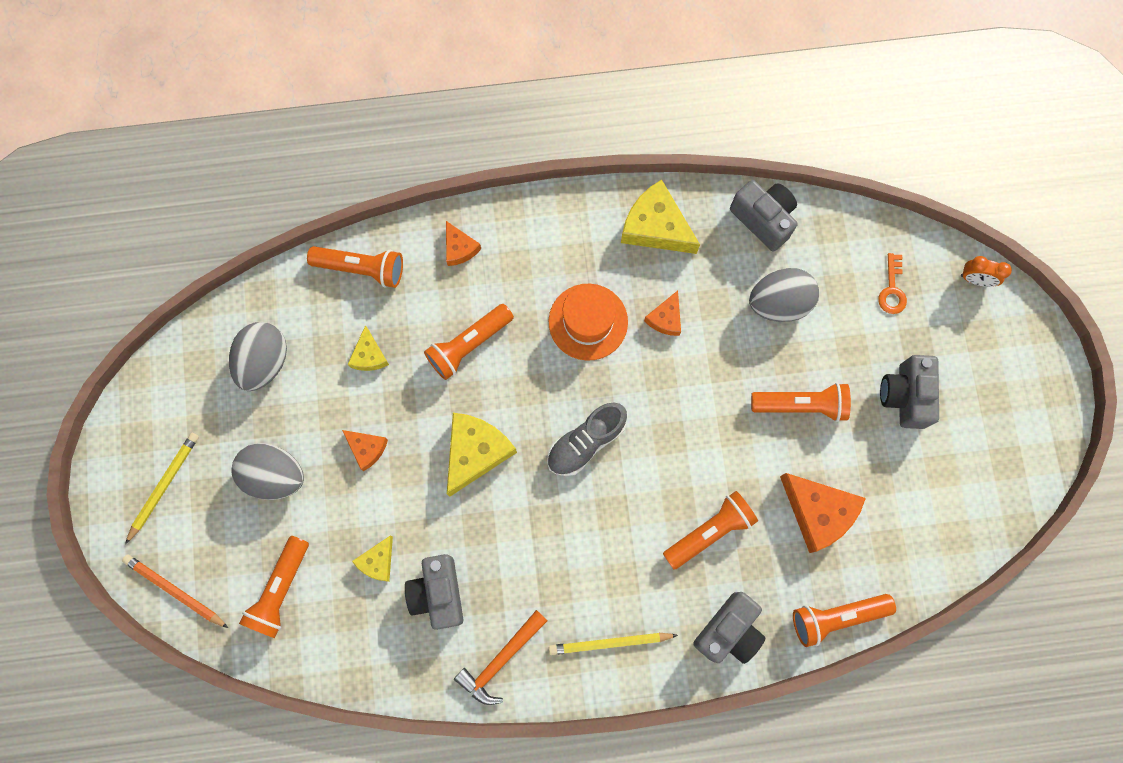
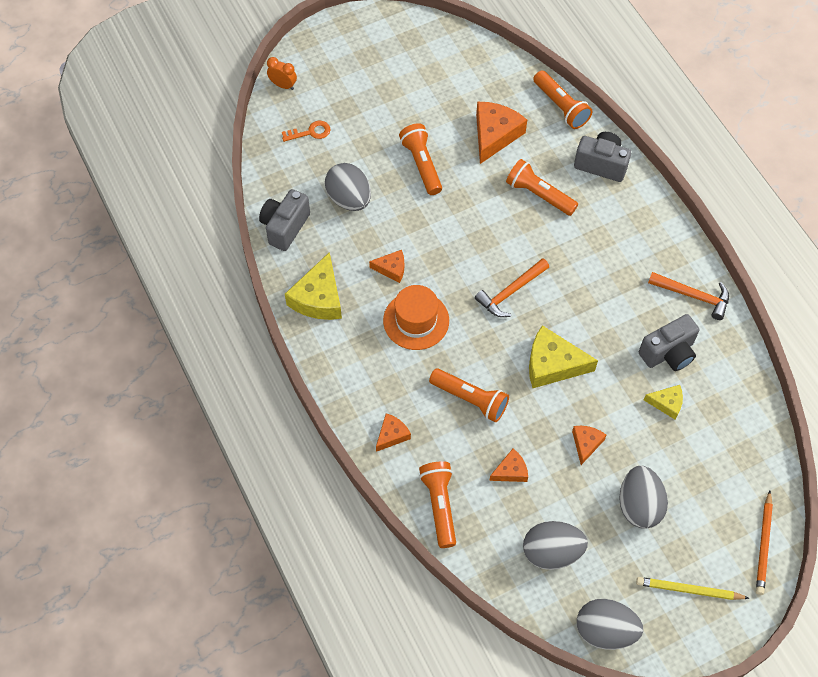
camera: 110 degrees left, 15 degrees down
orange flashlight [239,536,309,638] -> none
yellow cheese [348,325,389,371] -> orange cheese [489,449,528,482]
grey shoe [547,403,627,476] -> orange hammer [475,258,549,317]
yellow pencil [549,633,678,655] -> none
grey camera [880,355,939,429] -> none
orange clock [961,256,1012,287] -> orange clock turned 60 degrees counterclockwise [267,57,297,90]
none -> grey egg [577,599,643,650]

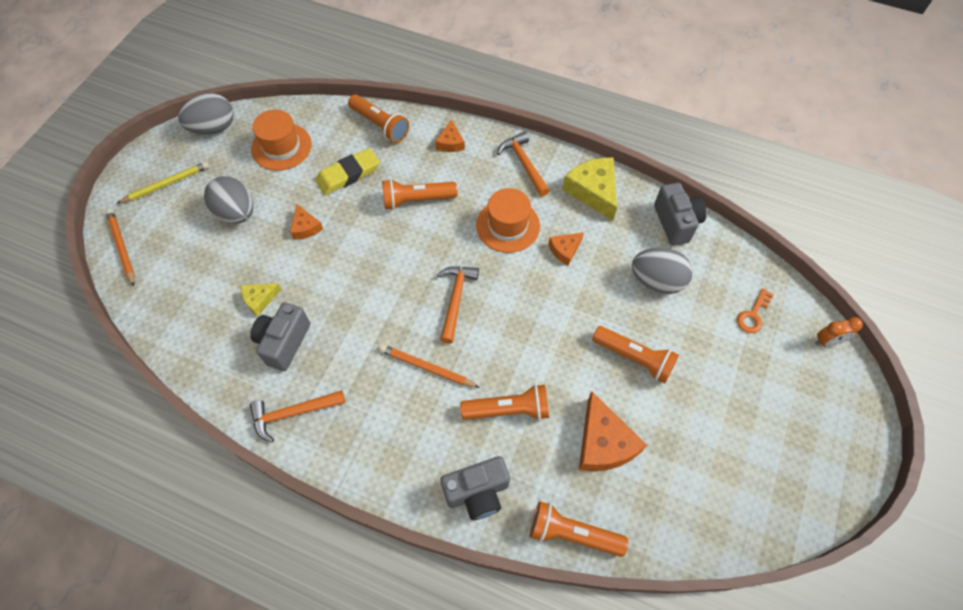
camera: 140 degrees right, 0 degrees up
orange cheese [489,449,528,482] -> yellow eraser [315,148,380,195]
grey egg [523,521,588,570] -> orange hat [251,110,312,171]
yellow cheese [529,325,598,388] -> none
none -> orange pencil [379,344,480,388]
none -> orange hammer [497,132,550,197]

